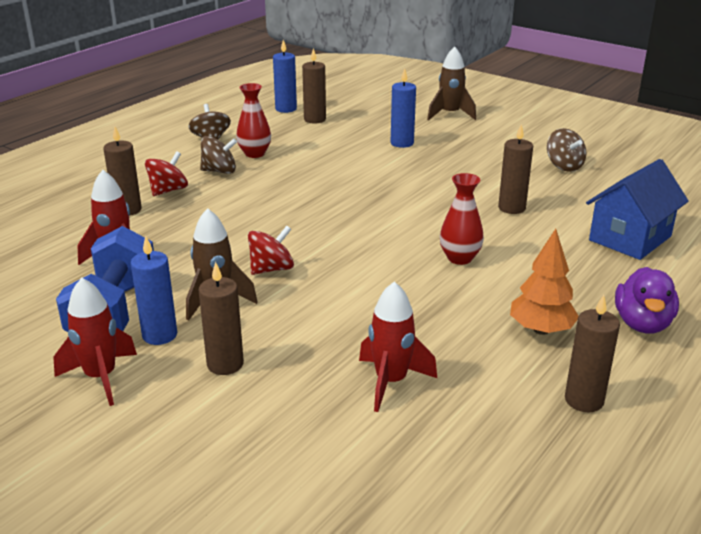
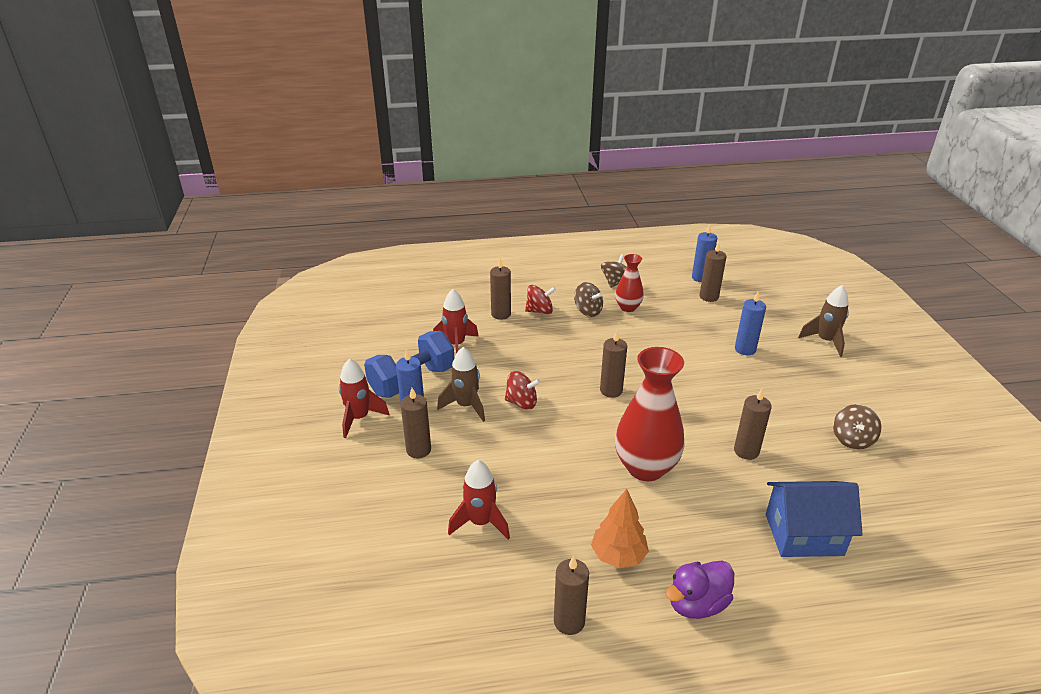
camera: 45 degrees right, 5 degrees up
red vase [440,173,484,265] -> red vase [615,347,685,481], size x1.83
none -> brown candle [600,331,627,398]

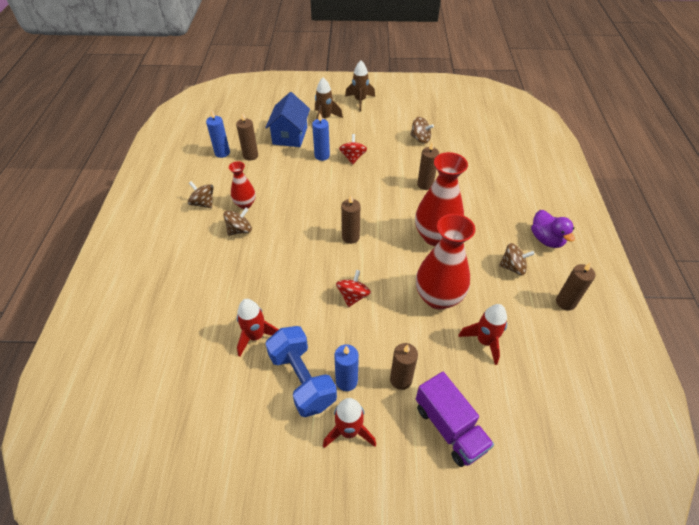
camera: 80 degrees left, 15 degrees up
brown rocket [437,347,485,422] -> brown rocket moved to [345,61,375,111]
brown candle [490,258,511,320] -> none
red spinning top [525,285,556,314] -> red spinning top moved to [339,134,367,165]
orange tree [591,489,649,568] -> brown spinning top [499,243,535,275]
blue house [766,481,863,557] -> blue house moved to [265,92,310,147]
none -> red vase [416,214,475,310]
none -> purple truck [416,372,494,467]

